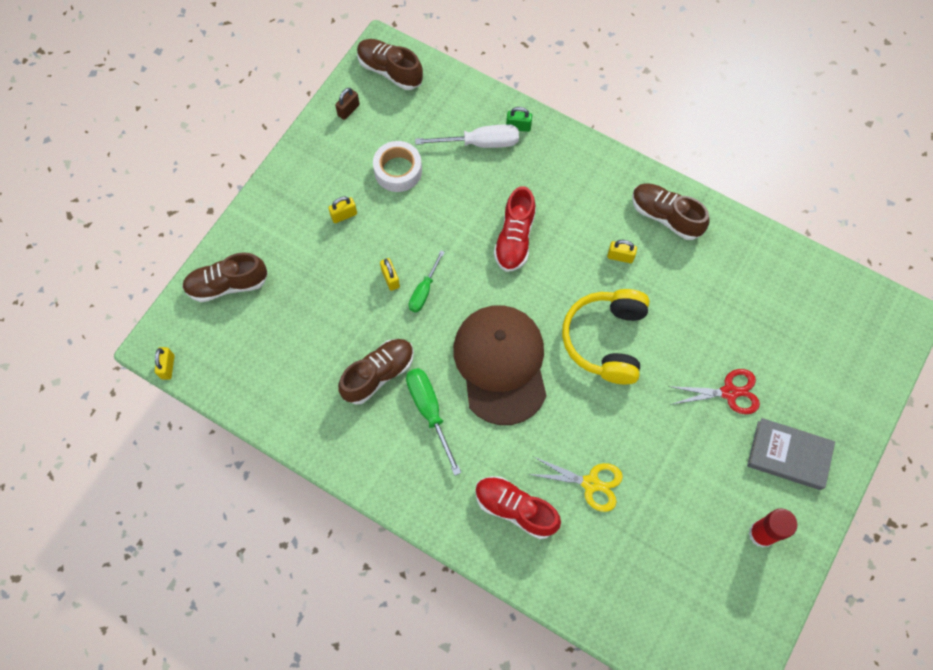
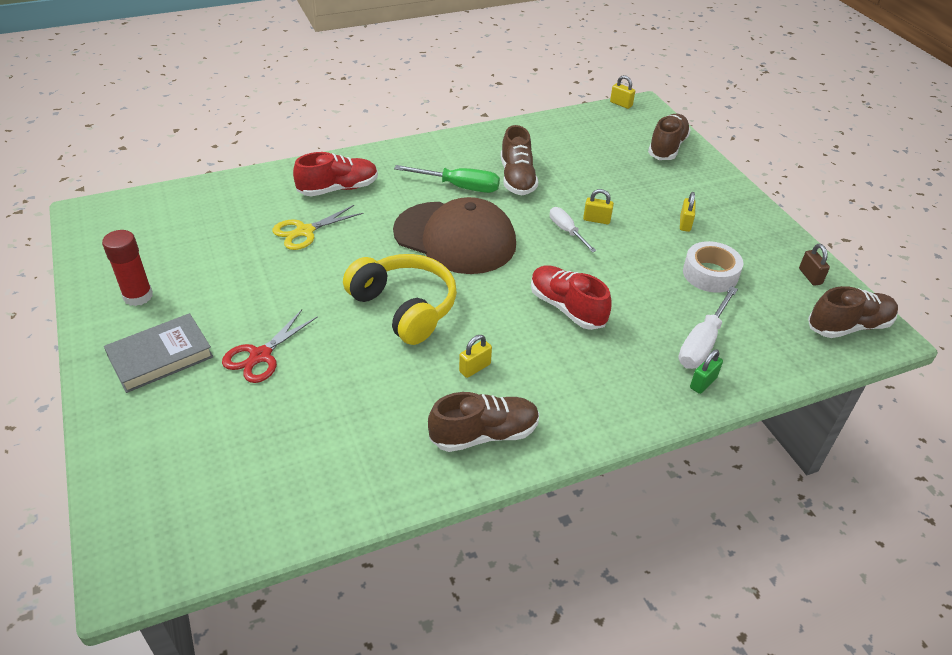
camera: 125 degrees right, 25 degrees down
green screwdriver [409,251,445,312] -> white screwdriver [550,207,596,252]

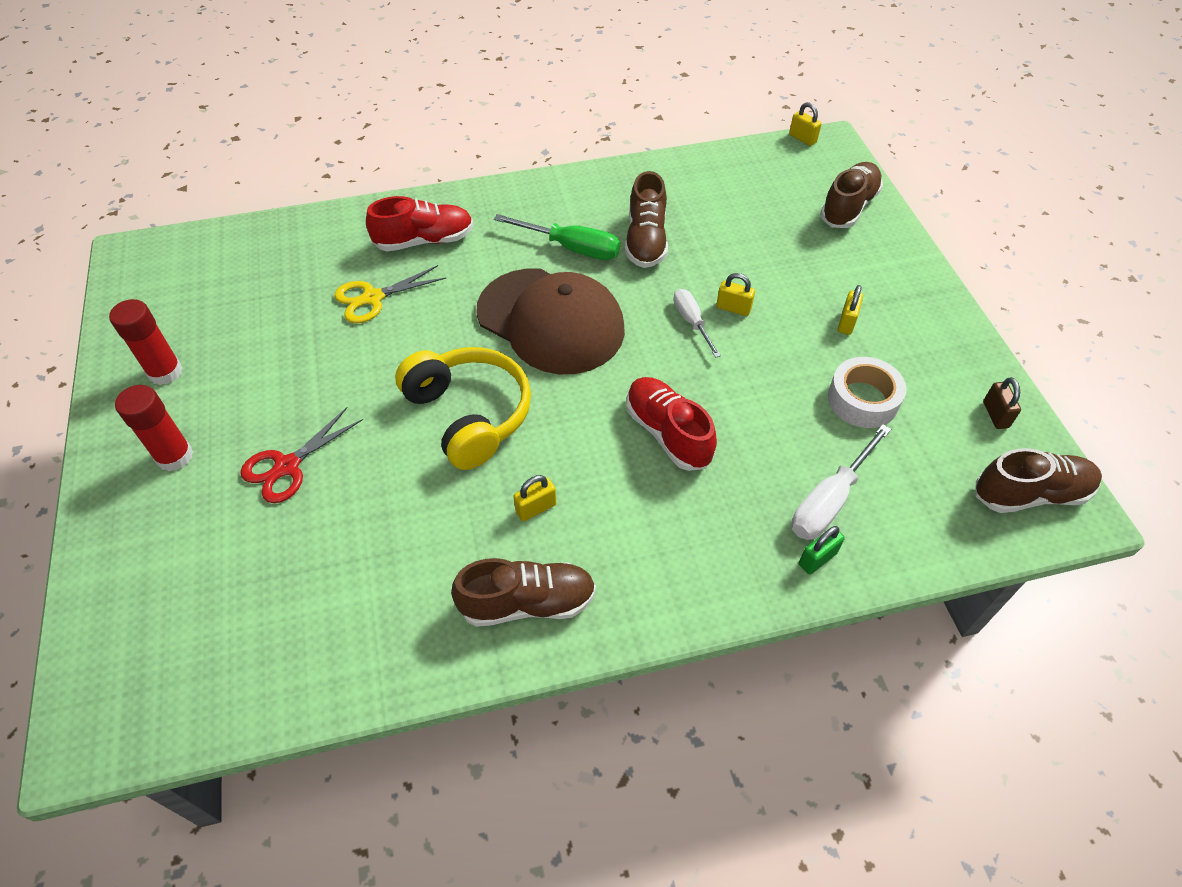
camera: 10 degrees right, 10 degrees up
grey book [104,313,214,393] -> red glue stick [115,385,193,471]

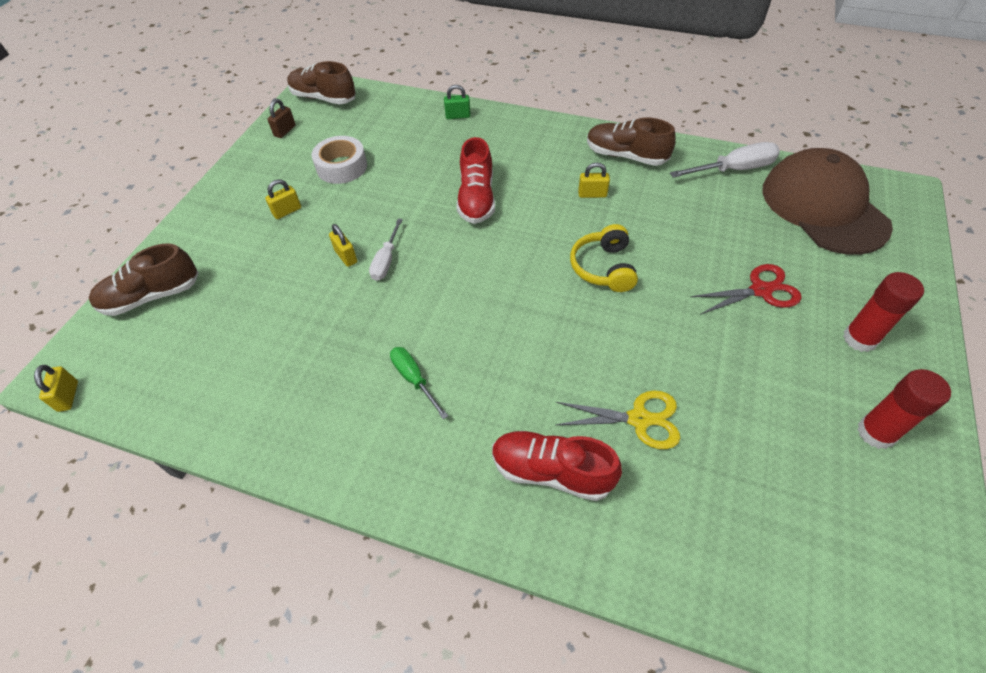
camera: 145 degrees left, 0 degrees up
yellow headphones [395,347,531,470] -> yellow headphones [570,224,638,292], size x0.65
brown cap [476,268,625,374] -> brown cap moved to [762,148,893,255]
green screwdriver [494,214,620,260] -> green screwdriver [390,347,448,419], size x0.65
brown shoe [625,171,668,268] -> none
white screwdriver [791,424,891,540] -> white screwdriver moved to [670,142,780,178]

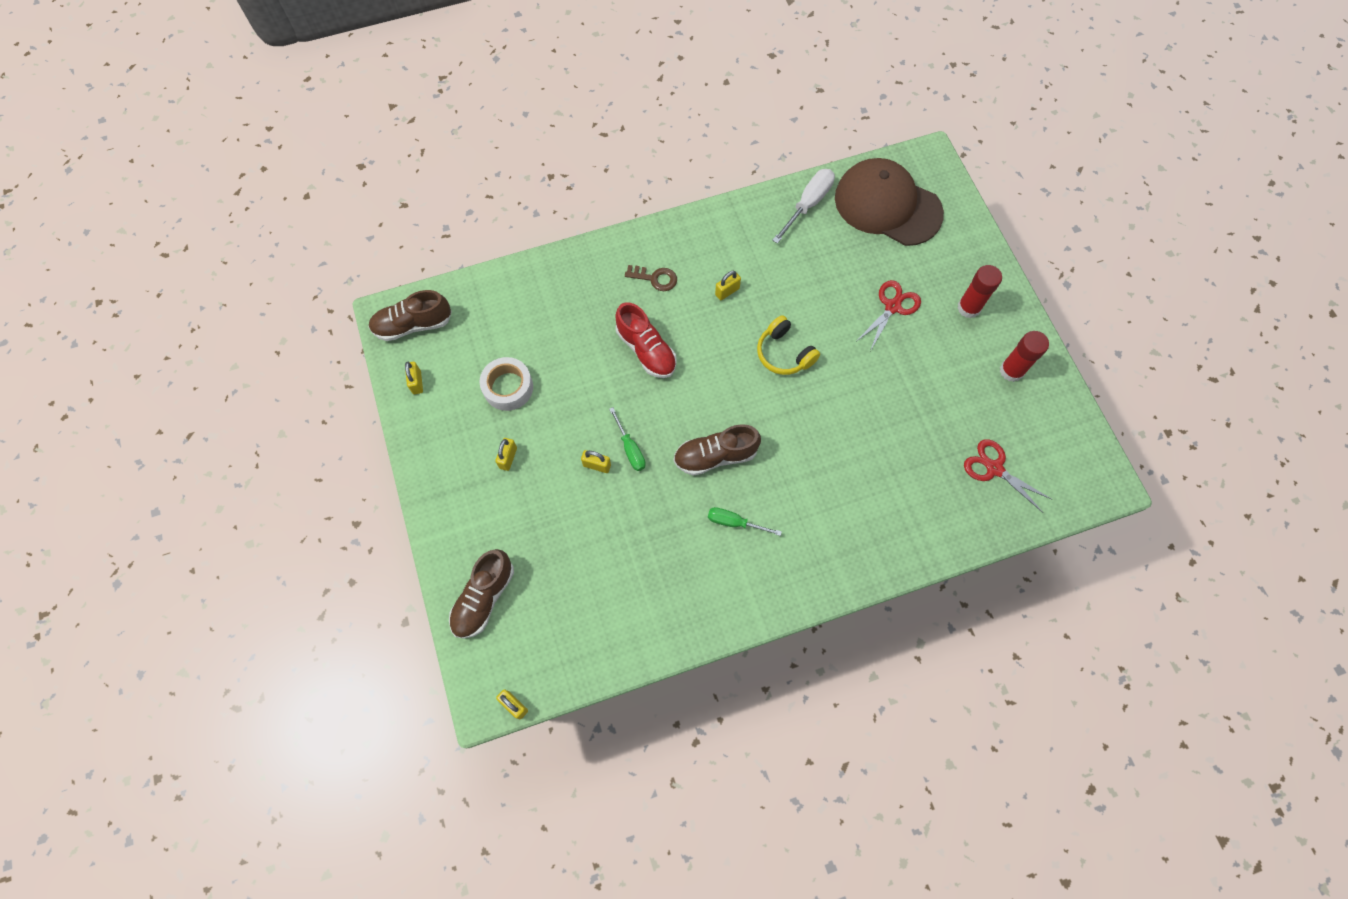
camera: 40 degrees left, 15 degrees up
brown padlock [267,99,296,138] -> yellow padlock [405,362,423,394]
white screwdriver [369,219,403,281] -> green screwdriver [609,407,646,471]
green padlock [444,85,471,119] -> none
red shoe [492,431,622,501] -> none
yellow scissors [556,391,680,449] -> none
brown shoe [587,117,676,166] -> brown shoe moved to [673,424,761,475]
none -> brown key [625,265,677,291]
none -> red scissors [964,439,1051,513]

